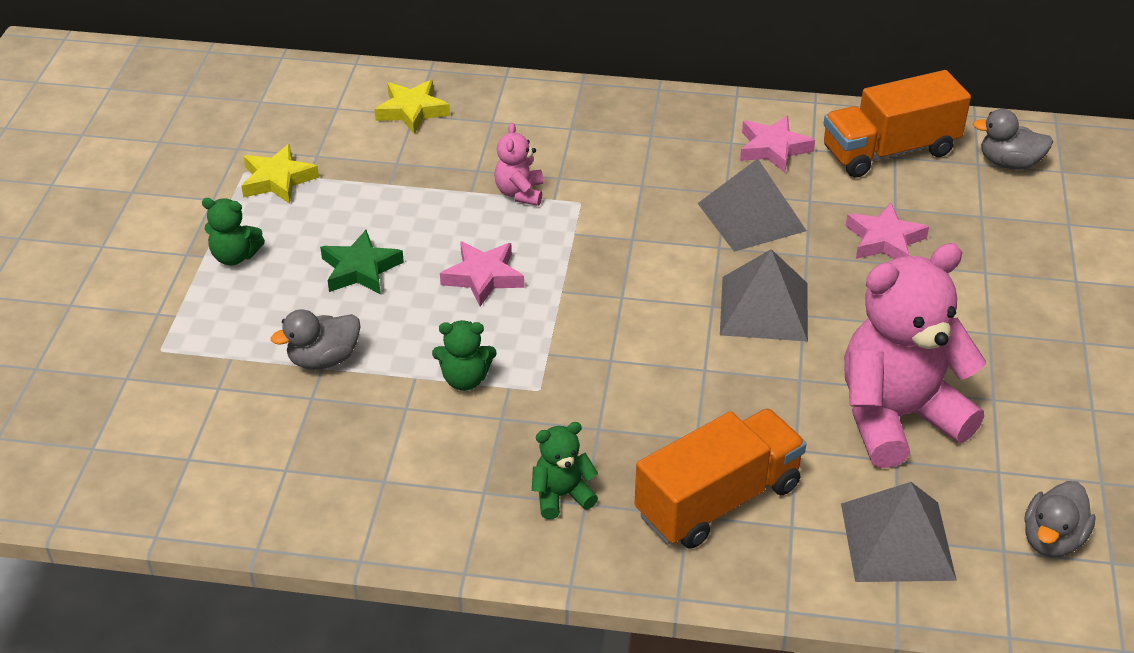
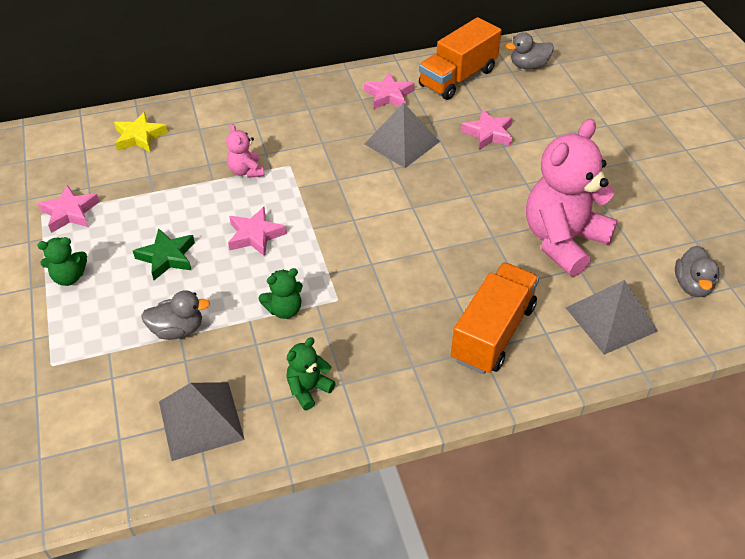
camera: 25 degrees left, 5 degrees up
yellow star [241,144,319,204] -> pink star [37,185,99,233]
grey duck [271,309,360,370] -> grey duck turned 135 degrees counterclockwise [141,290,210,340]
green teddy bear [532,422,598,519] -> green teddy bear moved to [286,337,336,410]
grey pyramid [720,249,808,342] -> grey pyramid moved to [159,382,245,461]

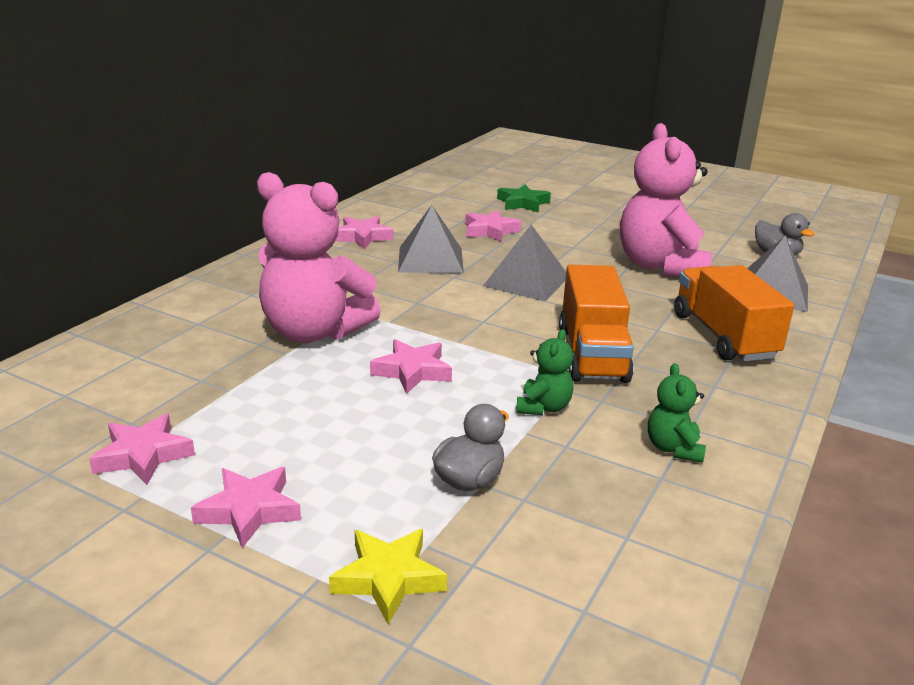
camera: 45 degrees left, 20 degrees down
green teddy bear [38,237,87,286] -> pink star [191,467,301,548]
yellow star [114,112,168,152] -> yellow star moved to [329,529,447,624]
green star [133,228,195,280] -> green star moved to [497,184,551,212]
grey pyramid [159,382,245,461] -> grey pyramid moved to [483,225,566,301]
pink teddy bear [226,124,264,178] -> pink teddy bear [257,172,381,343], size x2.27
orange truck [419,17,502,100] -> orange truck moved to [559,265,634,383]
grey duck [506,32,554,70] -> none

